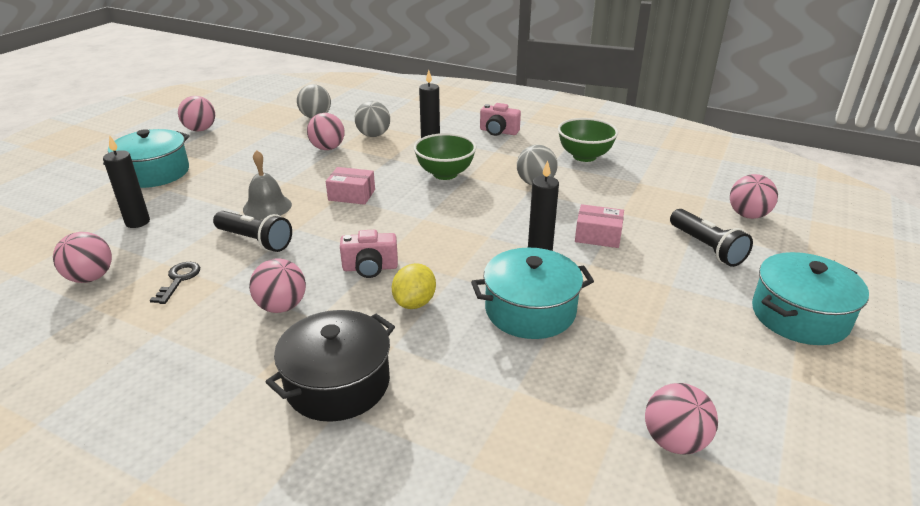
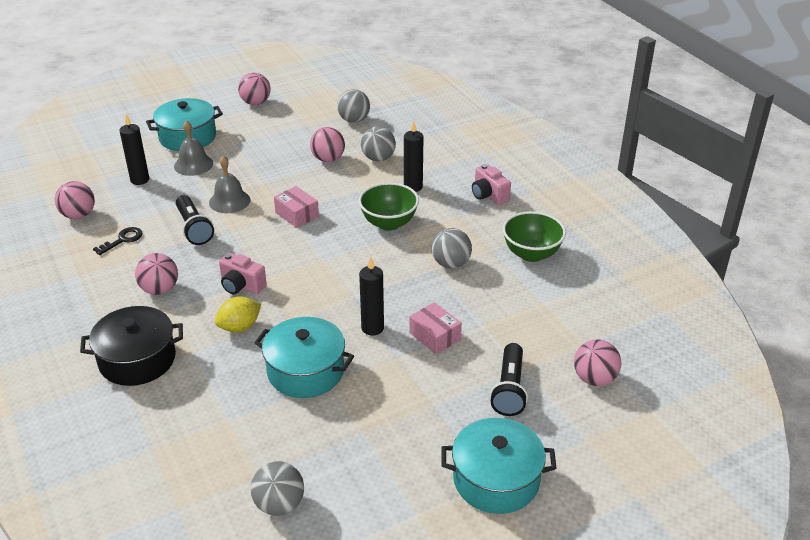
camera: 35 degrees right, 5 degrees up
pink ball [645,383,718,455] -> grey ball [251,461,304,516]
none -> grey bell [174,120,213,176]

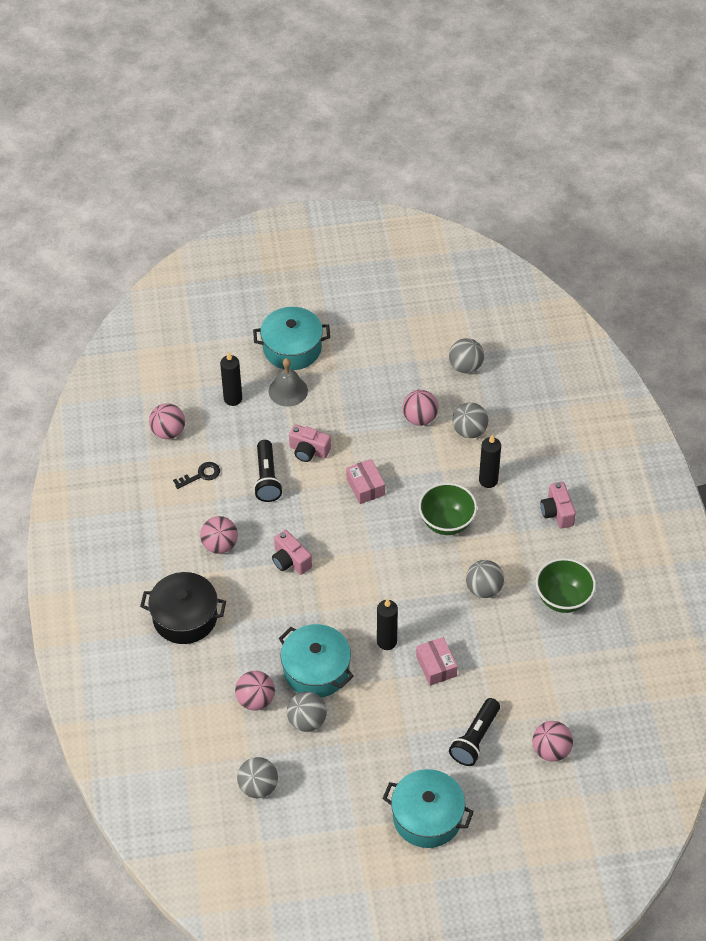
camera: 20 degrees right, 15 degrees up
grey bell [209,156,250,213] -> pink camera [289,424,331,462]
yellow lemon [215,296,261,332] -> none
pink ball [238,73,271,105] -> pink ball moved to [235,671,275,711]
none -> grey ball [287,692,327,732]

